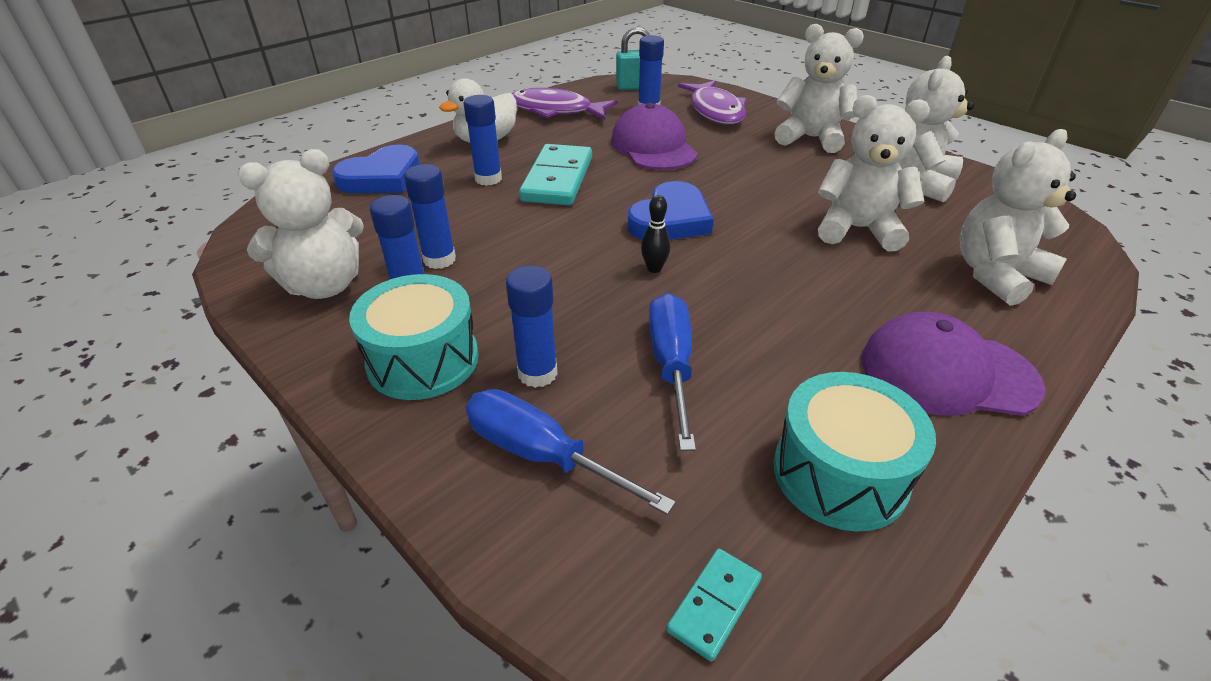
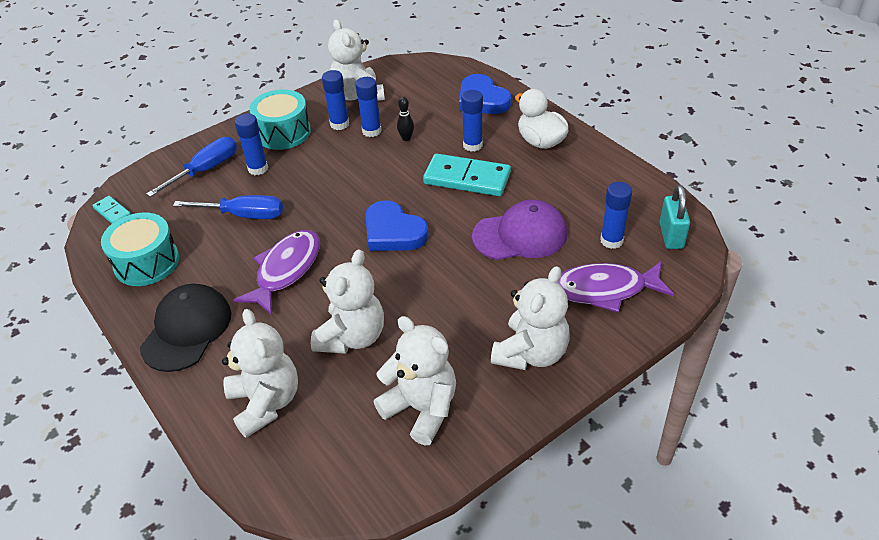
camera: 100 degrees right, 5 degrees up
purple fish [512,88,617,120] -> purple fish moved to [233,230,320,315]
black bowling pin [641,195,670,273] -> black bowling pin moved to [397,97,414,141]
purple cap [862,312,1045,416] -> black cap [140,284,231,372]

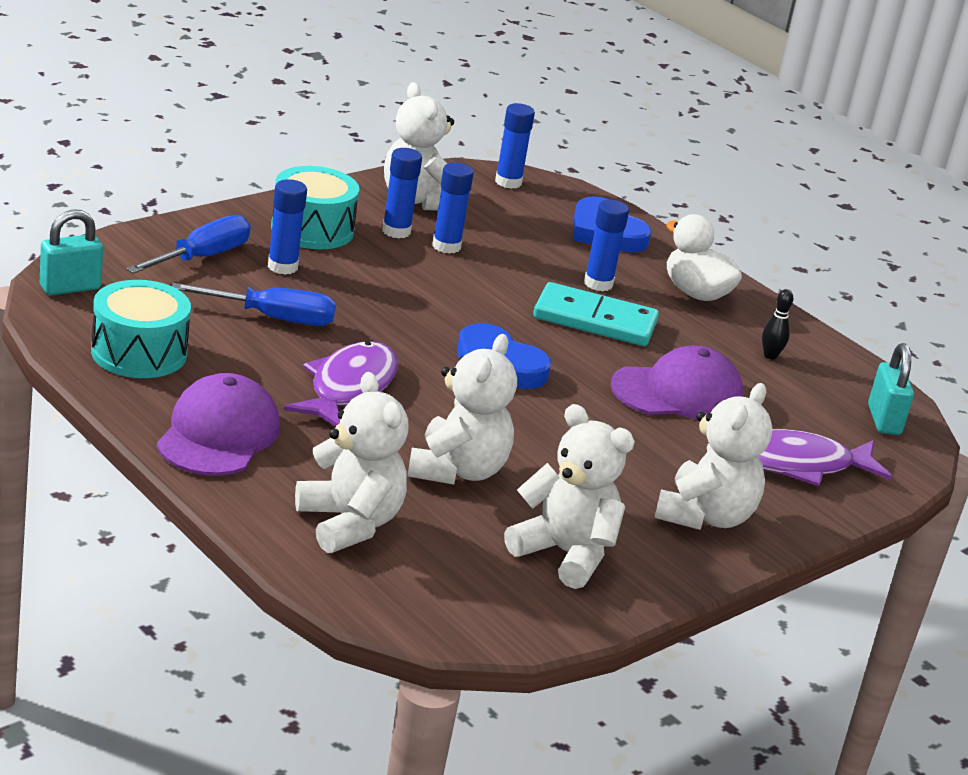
camera: 10 degrees left, 15 degrees down
turquoise domino [92,196,131,224] -> turquoise padlock [40,209,103,296]
black cap [140,284,231,372] -> purple cap [157,373,280,476]
black bowling pin [397,97,414,141] -> black bowling pin moved to [762,289,793,360]
blue glue stick [600,182,632,249] -> blue glue stick moved to [495,103,535,189]

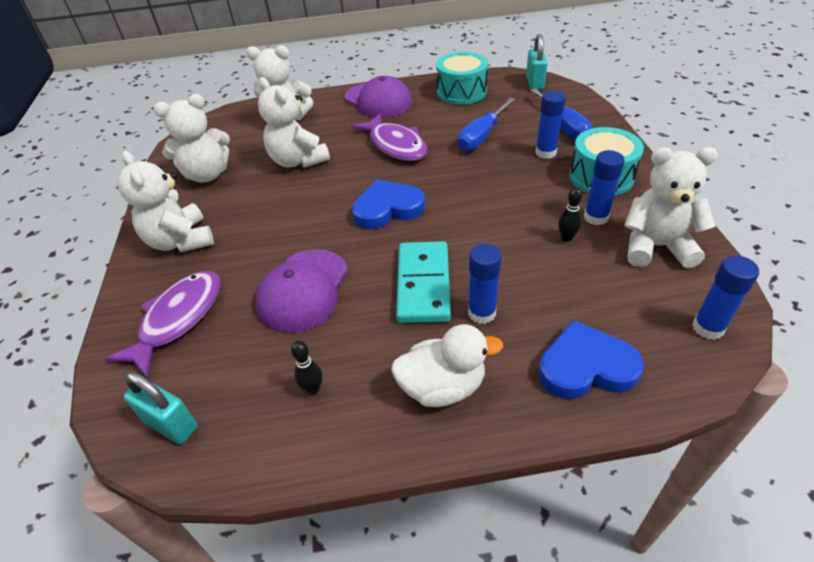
camera: 130 degrees right, 15 degrees up
blue glue stick [432,162,474,254] -> black bowling pin [558,187,583,241]
turquoise domino [533,282,659,346] -> turquoise domino turned 45 degrees counterclockwise [396,241,451,323]

